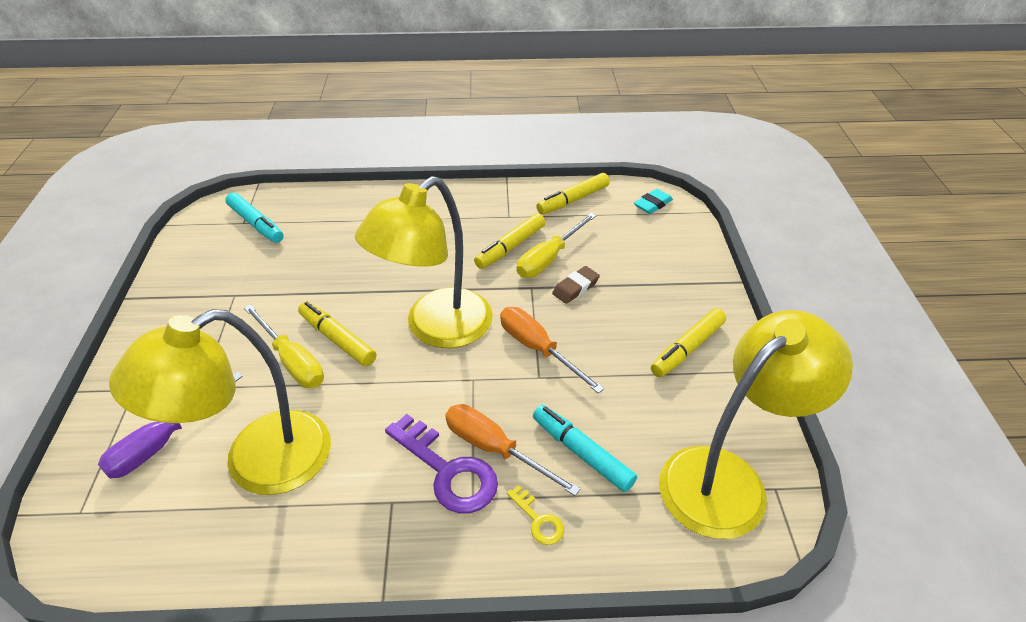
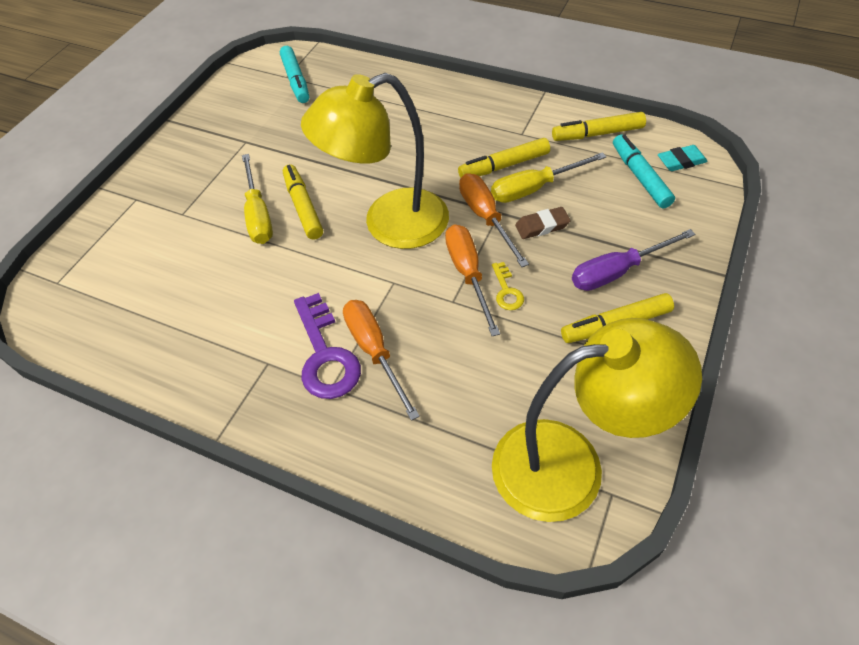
camera: 30 degrees right, 10 degrees up
purple screwdriver [98,372,243,479] -> purple screwdriver moved to [572,229,696,291]
yellow lamp [109,309,331,495] -> none
yellow key [507,485,564,545] -> yellow key moved to [492,262,524,310]
turquoise marker [533,405,637,492] -> turquoise marker moved to [613,134,675,208]
none -> orange screwdriver [459,173,529,267]

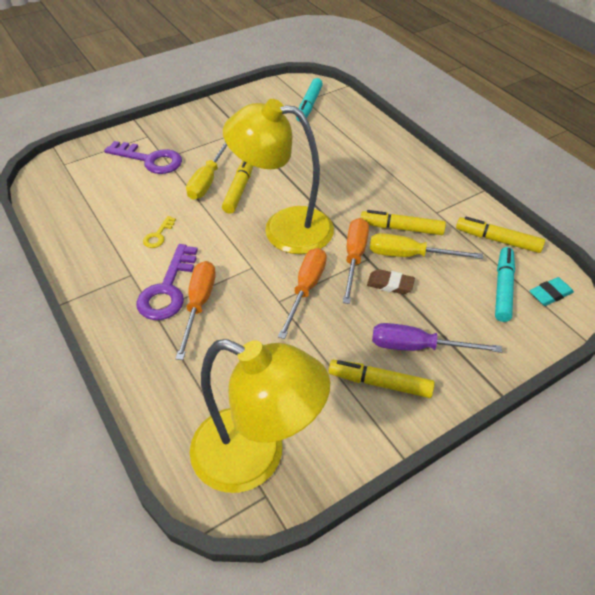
camera: 30 degrees right, 5 degrees down
yellow key [492,262,524,310] -> yellow key moved to [143,216,176,248]
turquoise eraser [658,145,708,171] -> turquoise eraser turned 45 degrees counterclockwise [529,277,574,306]
none -> purple key [104,141,182,174]

